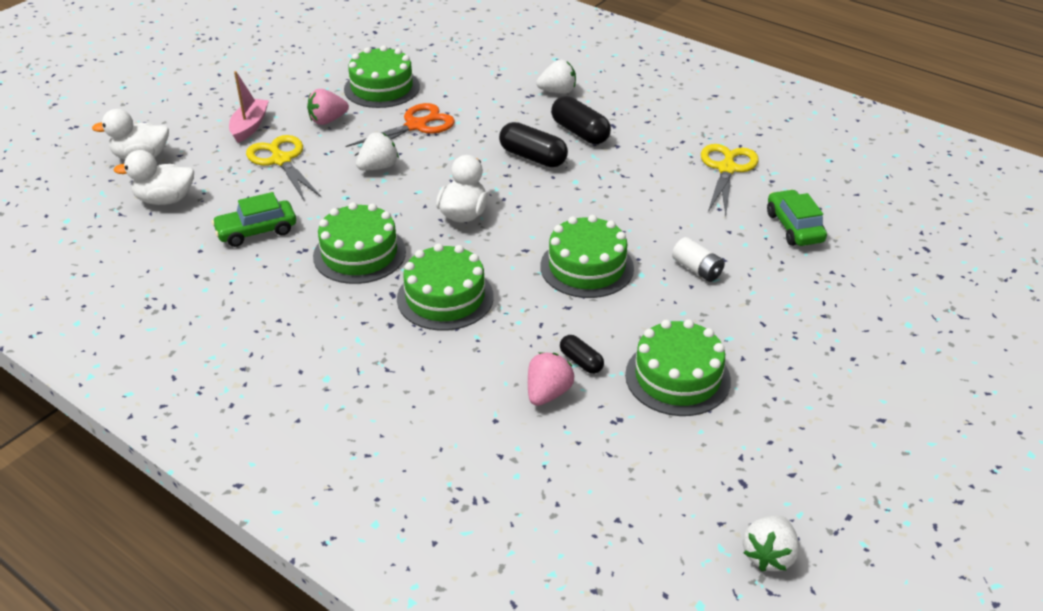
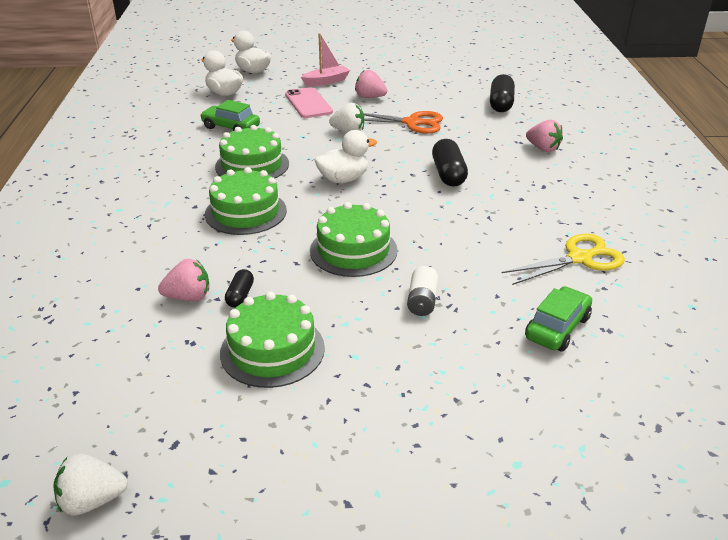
camera: 50 degrees right, 5 degrees down
yellow scissors [246,135,322,201] -> pink phone [285,87,333,118]
green cake [344,45,420,108] -> none
white strawberry [536,59,576,94] -> pink strawberry [526,120,563,152]
black capsule [551,96,611,144] -> black capsule moved to [490,74,515,112]

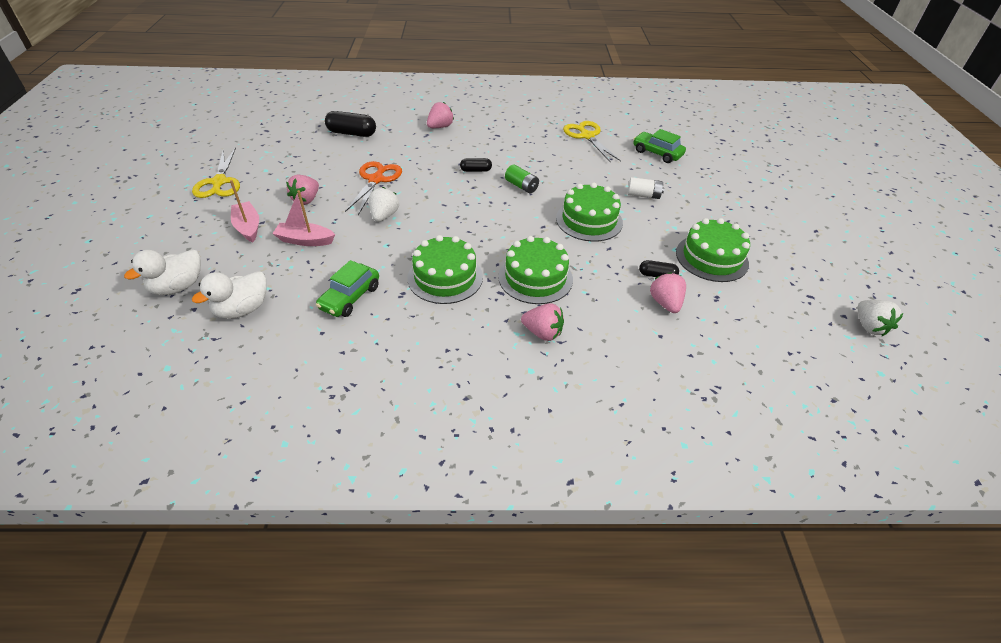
camera: 90 degrees left, 10 degrees up
pink phone [285,87,333,118] -> pink boat [272,190,335,246]
white duck [315,130,377,183] -> none
black capsule [432,139,468,187] -> black capsule [460,158,492,172], size x0.57
none -> yellow scissors [192,147,240,198]
none -> green battery [505,164,539,193]
none -> pink strawberry [521,303,564,341]

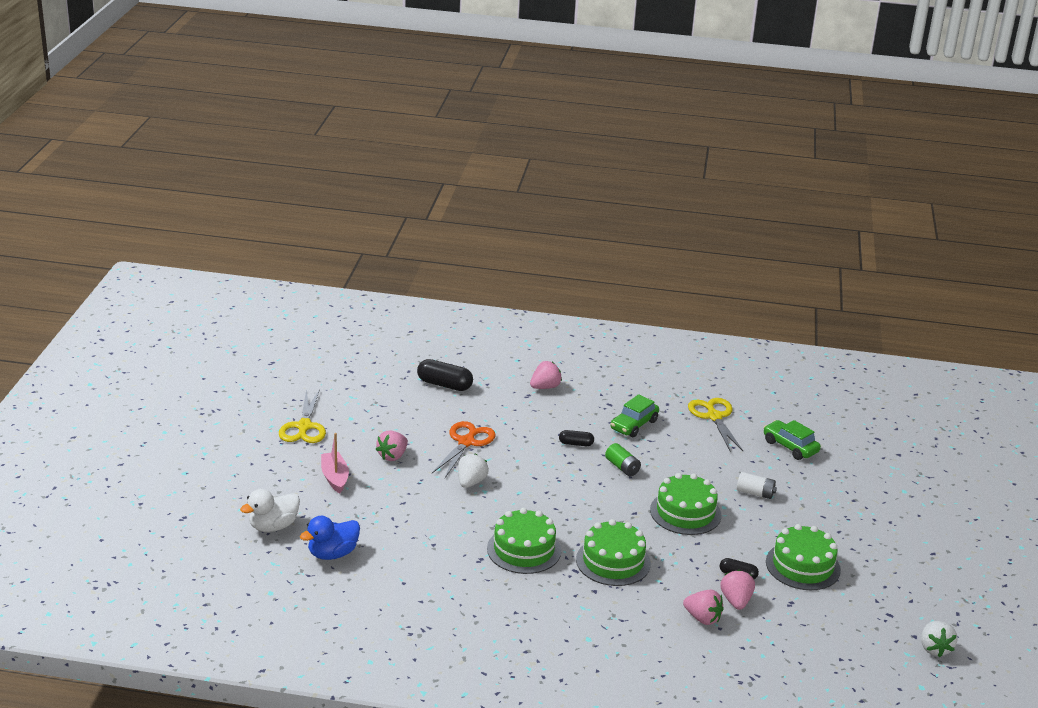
camera: 10 degrees right, 15 degrees down
white duck [192,271,267,319] -> blue duck [300,516,360,560]
pink boat [272,190,335,246] -> none
green car [316,260,379,317] -> green car moved to [610,394,659,437]
pink strawberry [521,303,564,341] -> pink strawberry moved to [683,590,724,625]

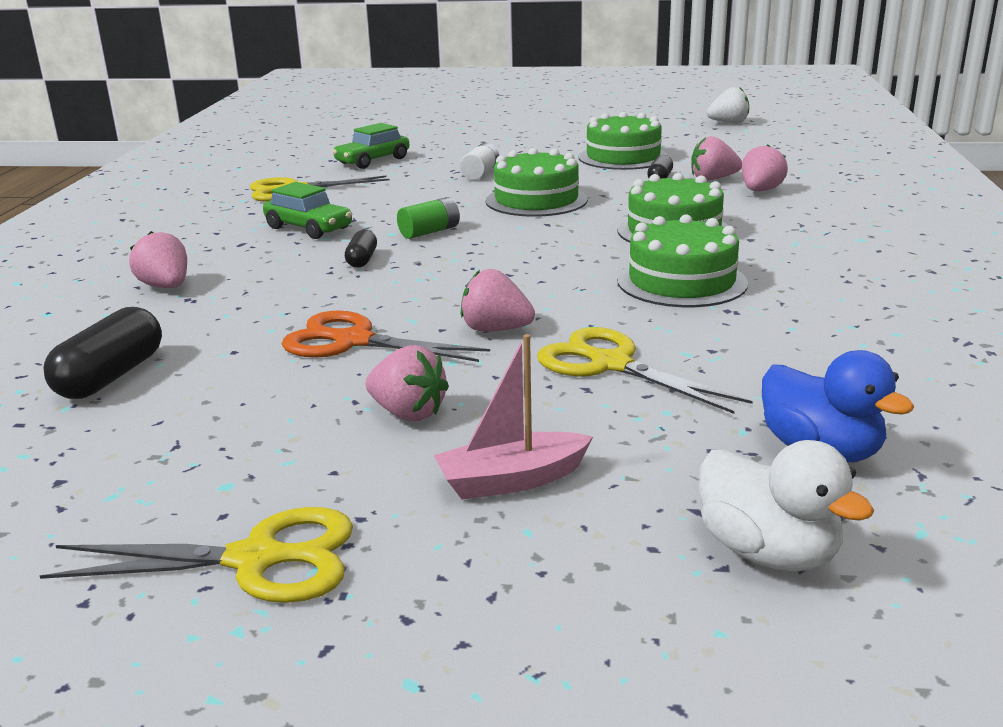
camera: 90 degrees left, 5 degrees down
white strawberry [458,454,489,488] -> pink strawberry [461,269,535,332]
none -> yellow scissors [537,327,753,414]

